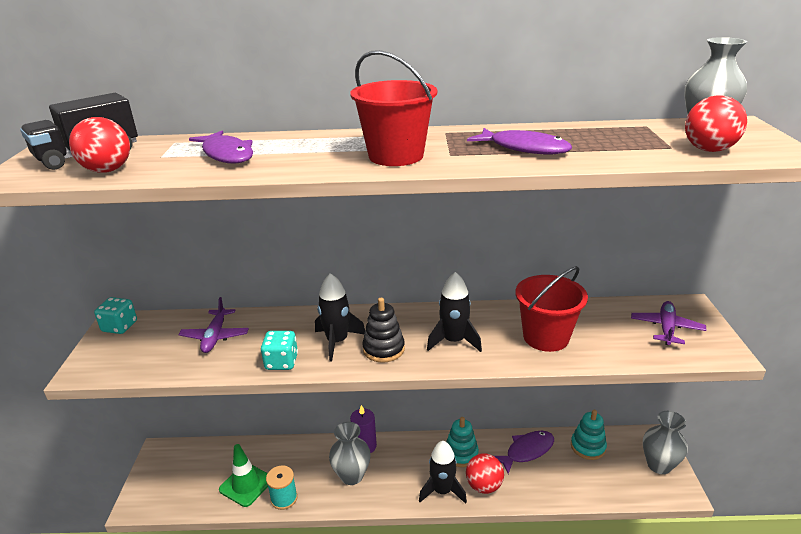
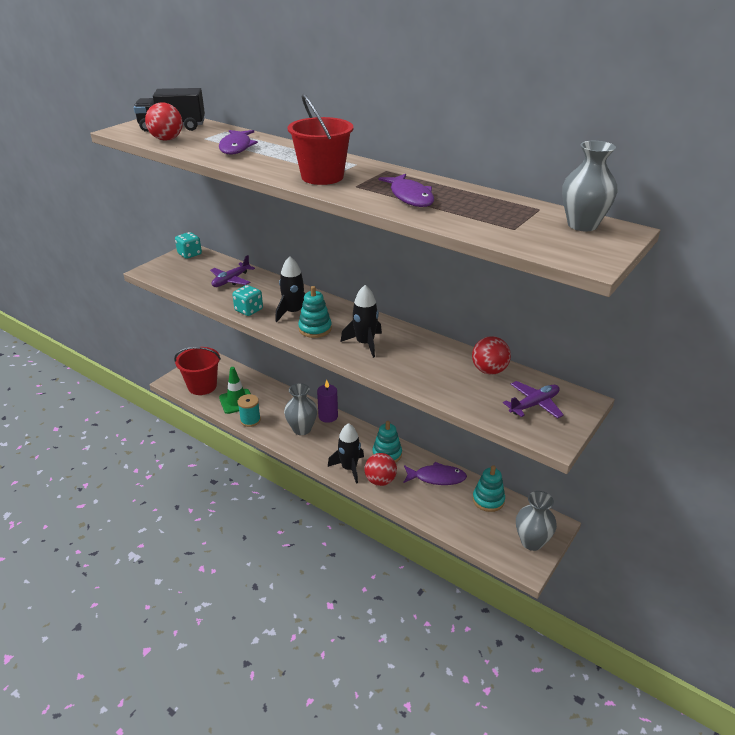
camera: 35 degrees right, 5 degrees up
black stacking toy [362,298,405,363] -> turquoise stacking toy [298,286,332,338]
red bucket [515,266,588,352] -> red bucket moved to [174,347,221,395]
red ball [685,95,747,152] -> red ball moved to [472,336,511,375]

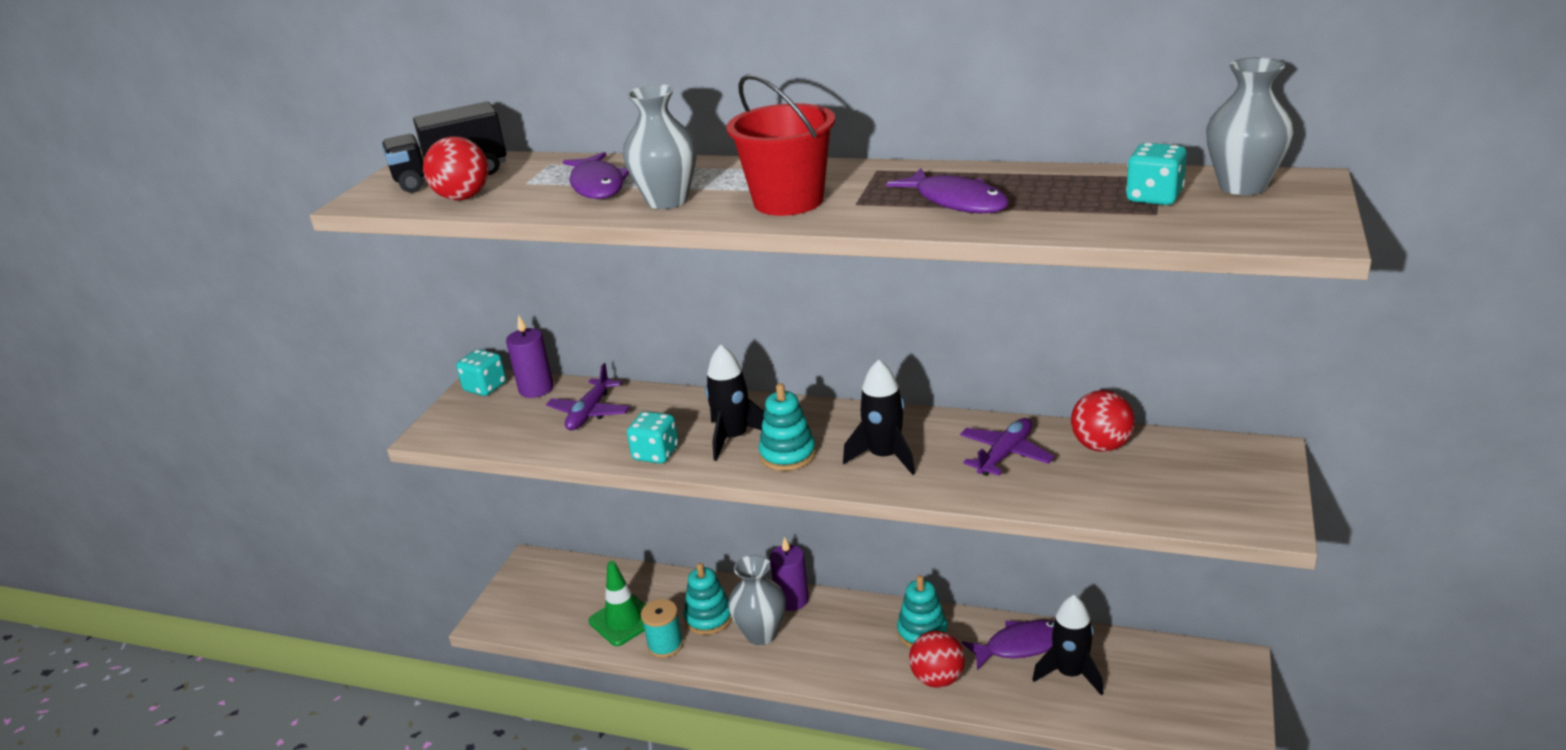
camera: 15 degrees left, 5 degrees down
red bucket [174,347,221,395] -> none
black rocket [328,423,364,484] -> black rocket moved to [1032,595,1104,696]
turquoise stacking toy [473,465,505,512] -> turquoise stacking toy moved to [684,563,732,635]
purple plane [503,381,564,418] -> purple plane moved to [960,418,1055,476]
grey vase [516,491,557,551] -> grey vase moved to [623,84,697,209]
none -> purple candle [506,315,554,398]
none -> turquoise dice [1126,143,1187,205]

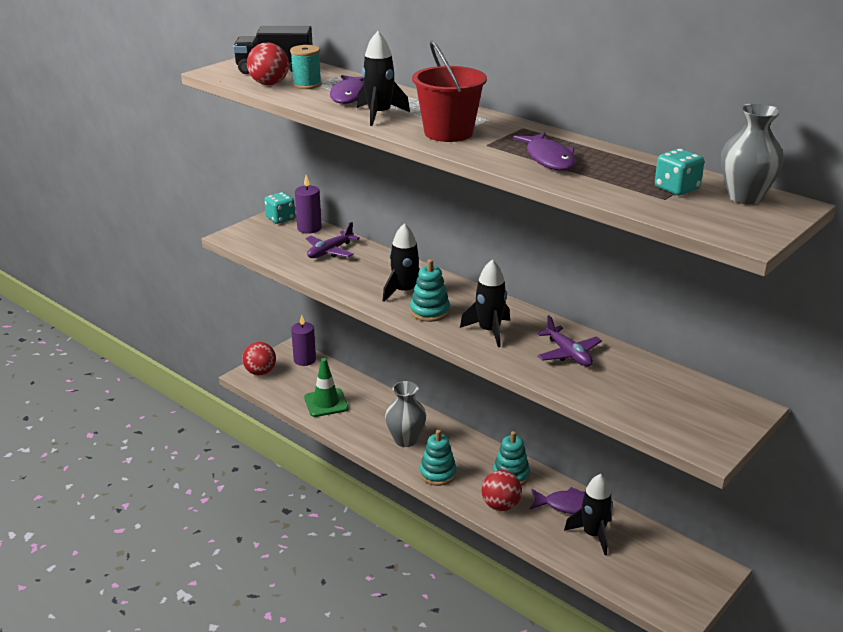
camera: 20 degrees right, 0 degrees up
grey vase [623,84,697,209] -> black rocket [357,31,410,126]
turquoise dice [627,411,678,464] -> none
turquoise spool [641,599,684,658] -> turquoise spool moved to [290,45,322,89]
turquoise stacking toy [684,563,732,635] -> turquoise stacking toy moved to [420,430,457,486]
purple candle [770,537,809,611] -> purple candle moved to [291,315,316,366]
purple plane [960,418,1055,476] -> purple plane turned 90 degrees clockwise [537,315,602,367]
red ball [1071,390,1135,452] -> red ball moved to [242,342,276,375]

